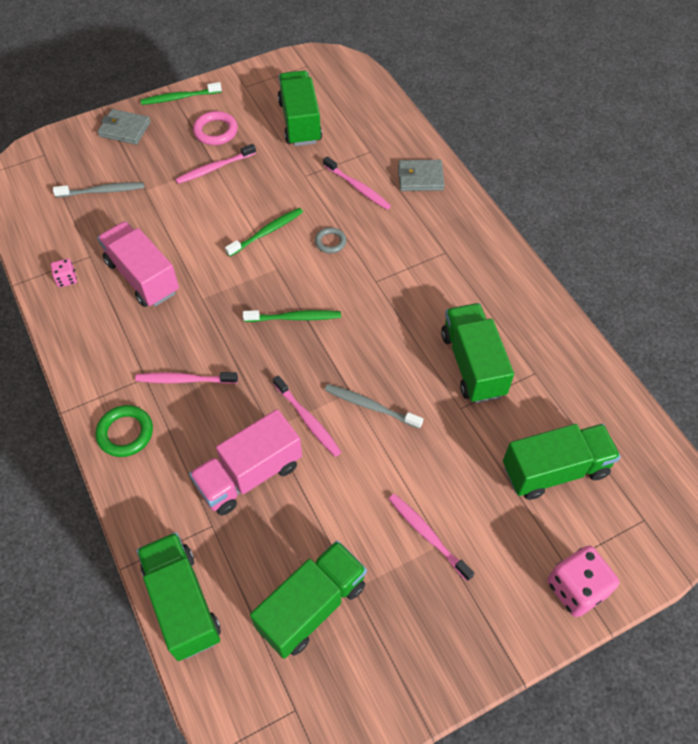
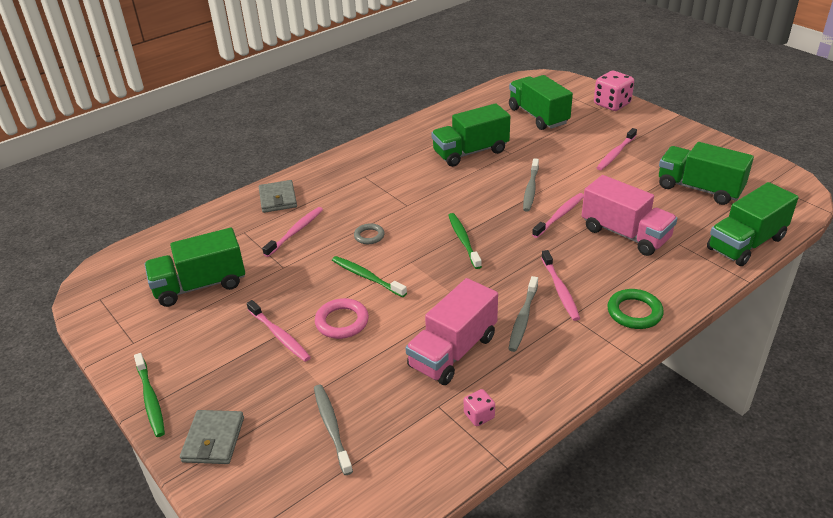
camera: 100 degrees left, 20 degrees down
pink ring [193,111,238,145] -> pink ring moved to [315,298,369,339]
none -> grey toothbrush [508,276,538,352]

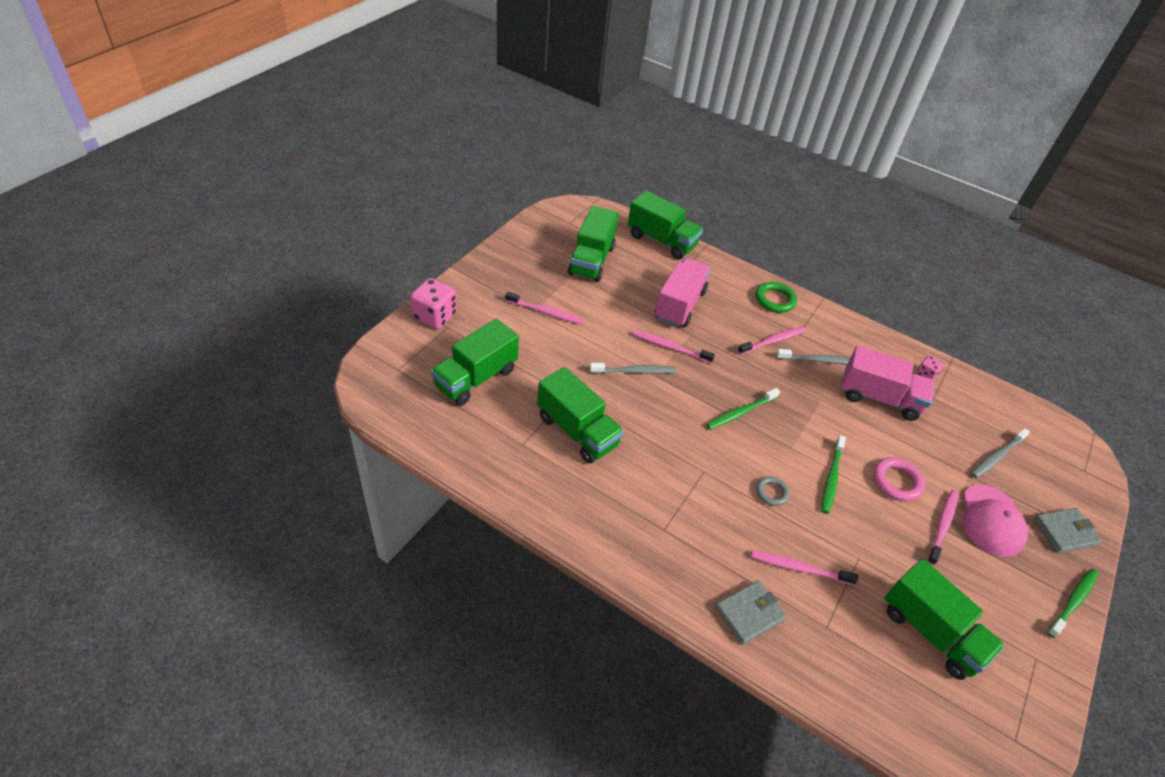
camera: 115 degrees left, 10 degrees up
none -> pink cap [963,485,1028,557]

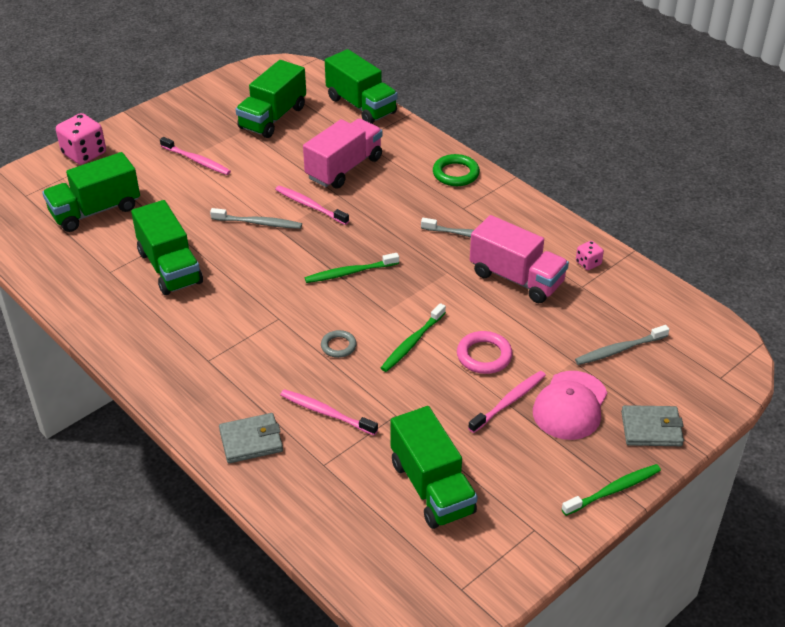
camera: 20 degrees right, 5 degrees down
pink toothbrush [737,327,806,355] -> none

